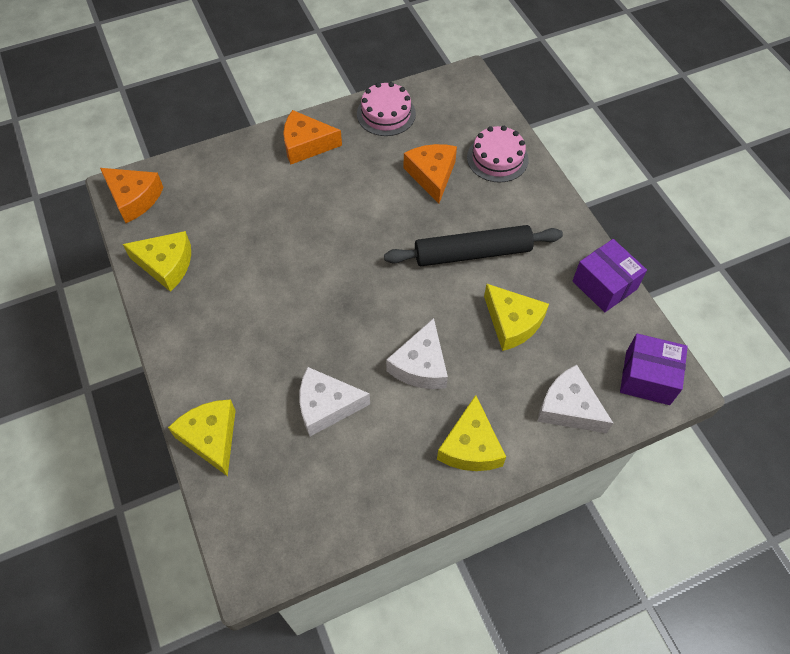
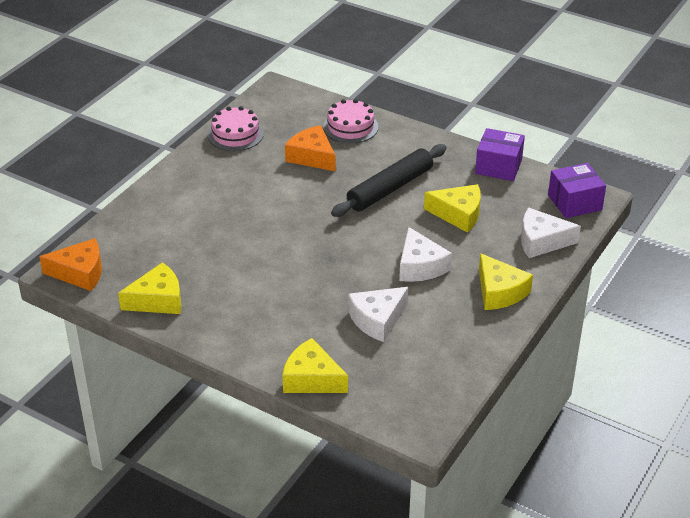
camera: 35 degrees left, 20 degrees down
orange cheese [283,110,342,165] -> none

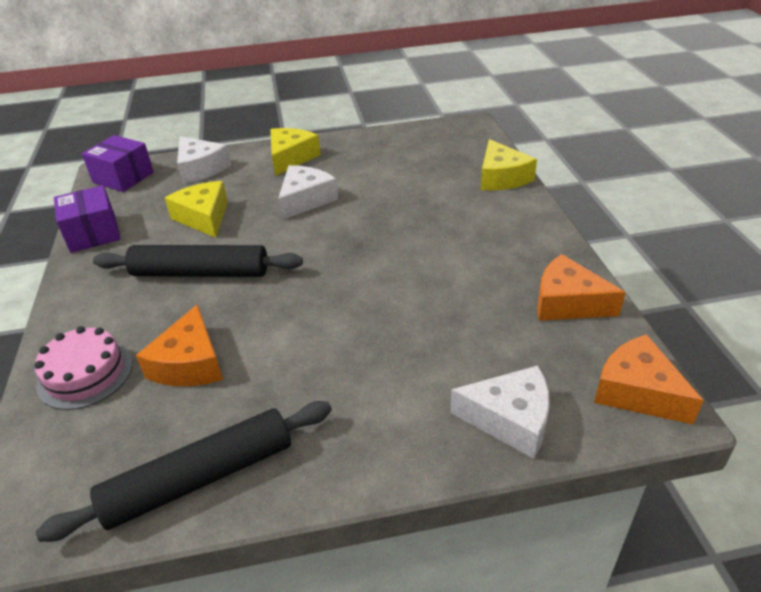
camera: 130 degrees left, 0 degrees up
yellow cheese [118,262,181,314] -> orange cheese [537,254,626,321]
pink cake [208,106,264,151] -> black rolling pin [36,401,332,542]
white cheese [348,287,408,342] -> white cheese moved to [450,366,550,459]

